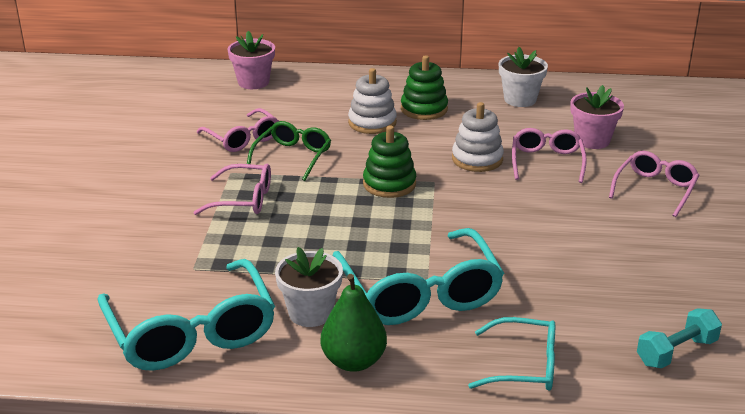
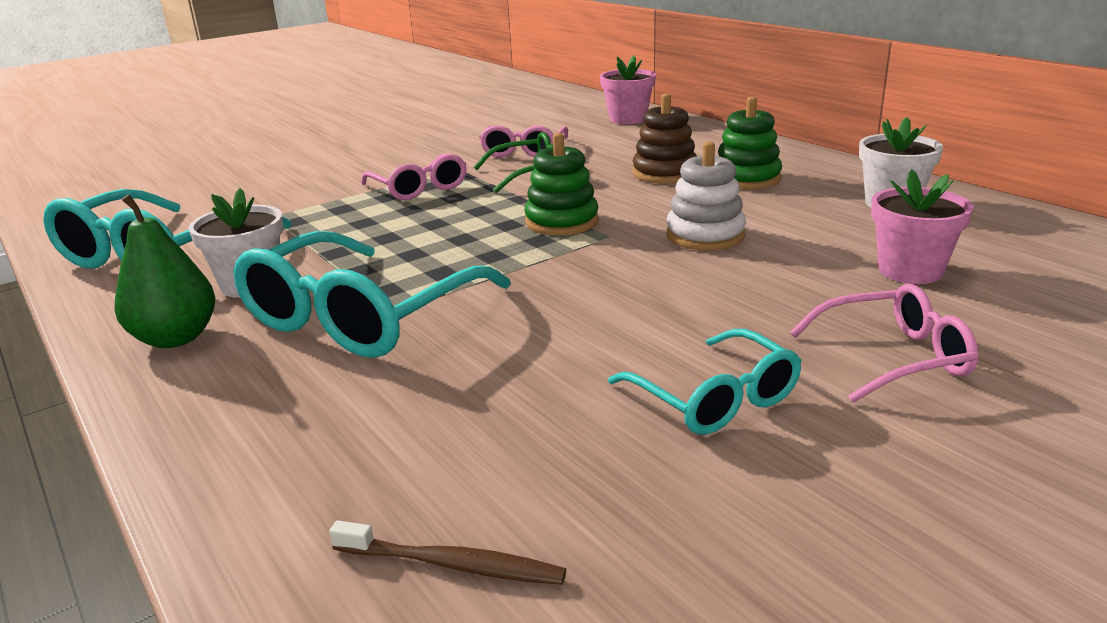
camera: 50 degrees right, 5 degrees down
white stacking toy [348,68,397,134] -> brown stacking toy [633,93,697,184]
turquoise glasses [468,317,555,390] -> turquoise glasses moved to [608,329,802,435]
pink glasses [512,128,587,183] -> none
turquoise dumbbell [637,308,722,368] -> brown toothbrush [329,520,566,585]

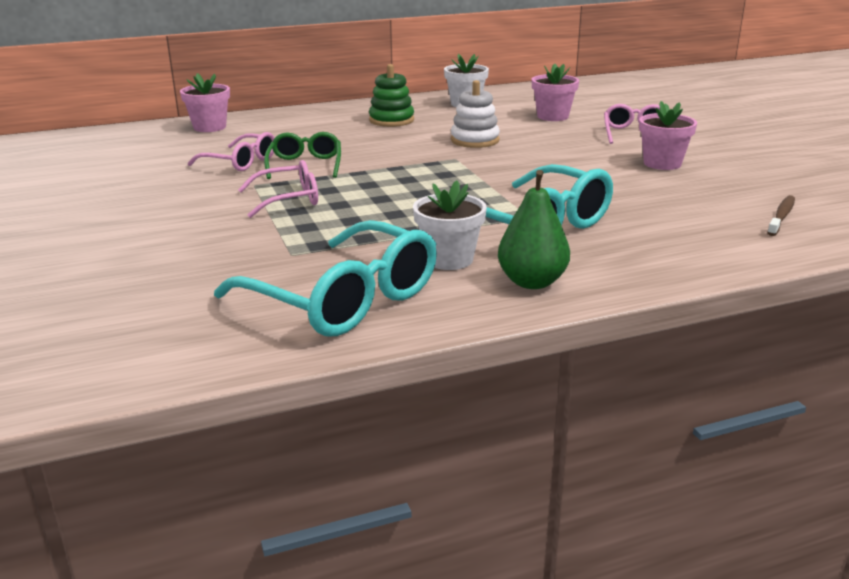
camera: 75 degrees left, 0 degrees up
green stacking toy [525,133,599,236] -> none
turquoise glasses [608,329,802,435] -> pink flower pot [639,101,697,170]
brown stacking toy [633,93,697,184] -> none

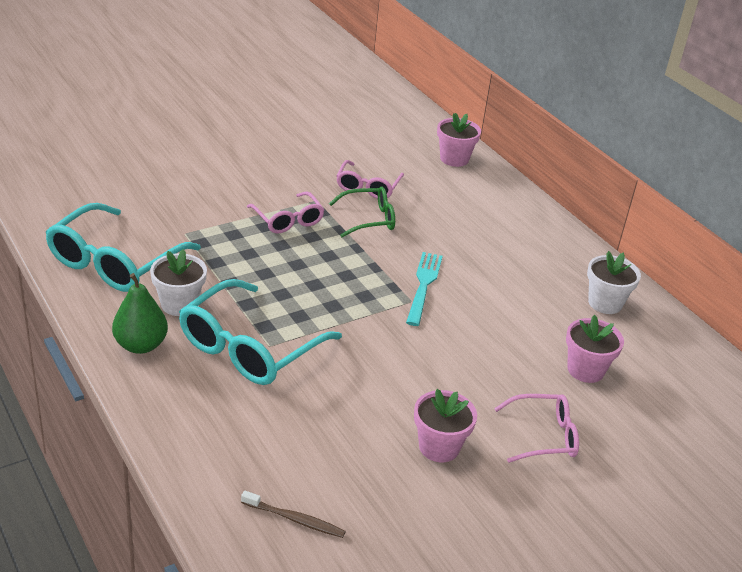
camera: 75 degrees right, 10 degrees up
green stacking toy [369,64,414,127] -> none
white stacking toy [451,80,500,148] -> none
none -> turquoise fork [406,252,443,326]

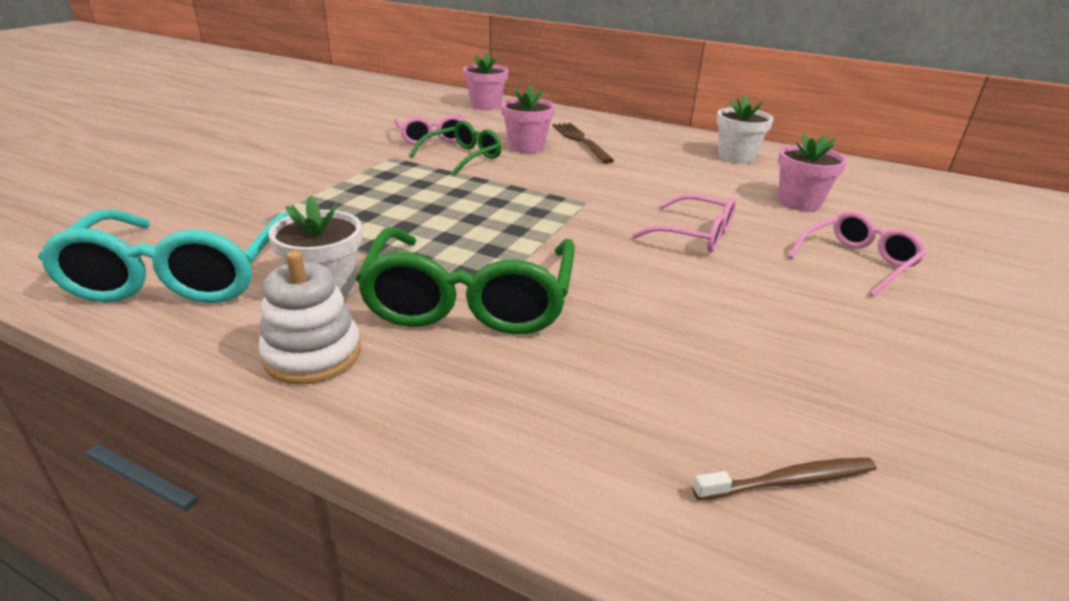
camera: 30 degrees left, 5 degrees down
green pear [112,273,168,354] -> white stacking toy [258,251,361,384]
turquoise glasses [179,279,342,385] -> green glasses [356,227,575,334]
pink glasses [247,192,324,234] -> pink glasses moved to [632,194,736,252]
turquoise fork [406,252,443,326] -> none
pink flower pot [414,389,477,462] -> pink flower pot moved to [501,85,555,153]
none -> brown fork [553,123,614,164]

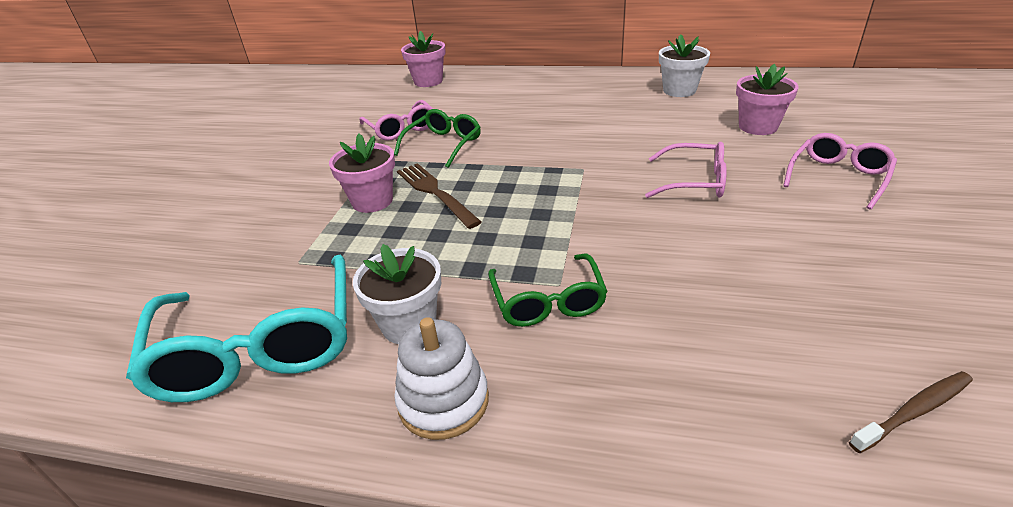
camera: 10 degrees left, 5 degrees up
green glasses [356,227,575,334] -> green glasses [488,254,608,327], size x0.57
pink flower pot [501,85,555,153] -> pink flower pot moved to [329,134,395,213]
brown fork [553,123,614,164] -> brown fork moved to [397,163,482,229]

